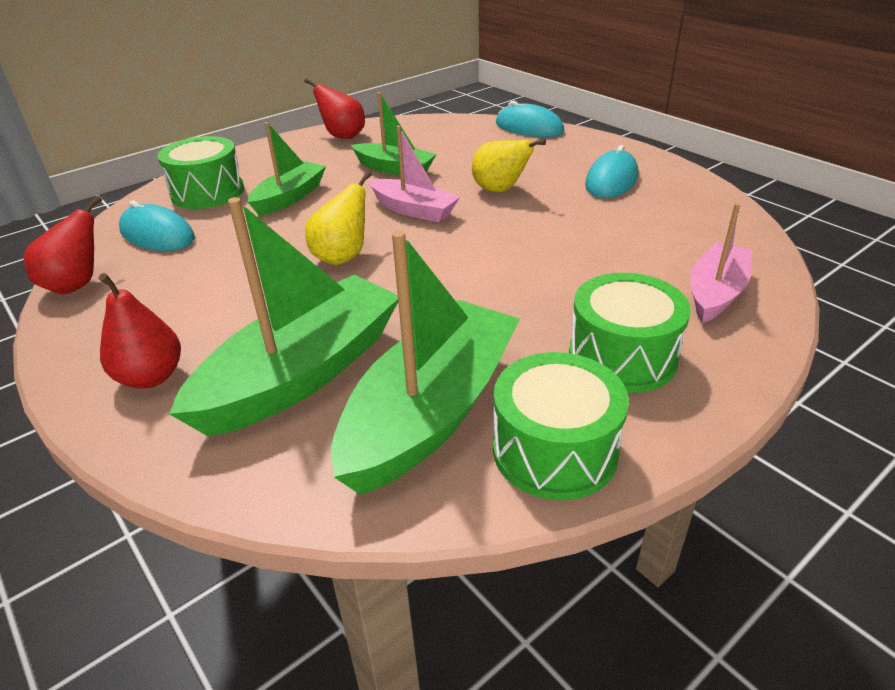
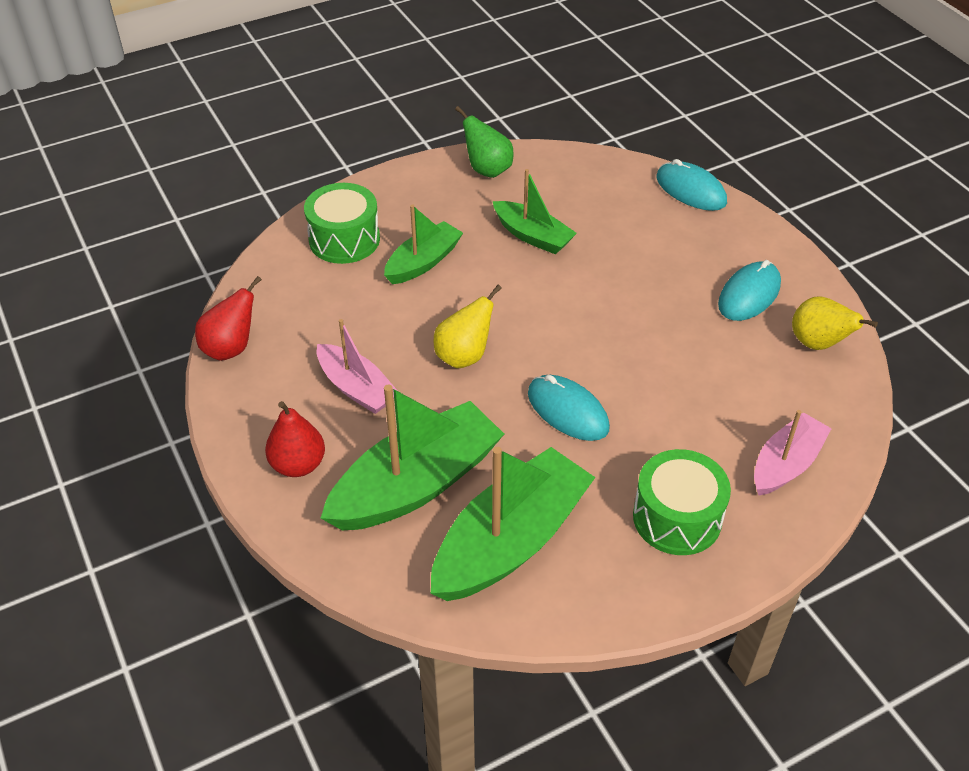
camera: 10 degrees right, 10 degrees up
turquoise mouse [119,201,195,251] -> turquoise mouse moved to [528,375,610,441]
red pear [304,78,365,139] -> green pear [455,106,514,178]
pink boat [368,126,460,222] -> pink boat moved to [317,319,399,414]
yellow pear [472,139,546,192] -> yellow pear moved to [792,297,878,350]
green drum [493,352,629,500] -> none

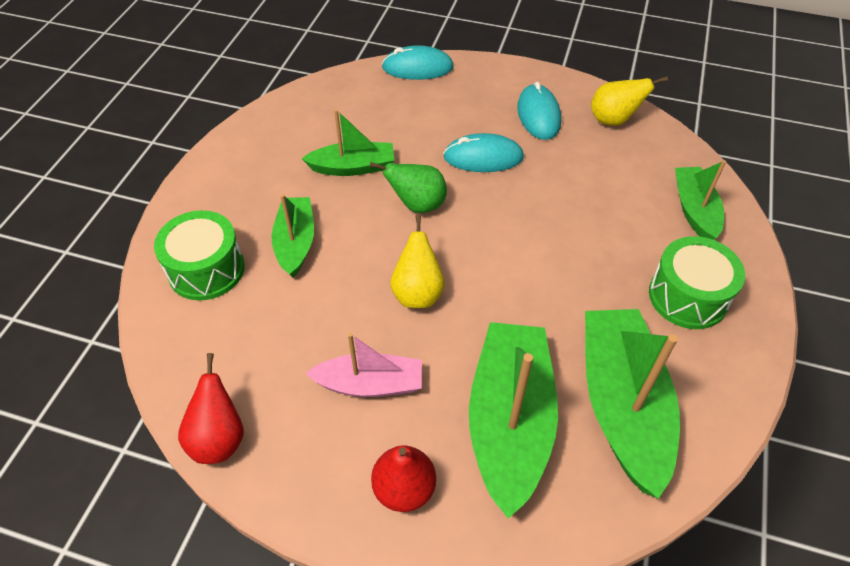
camera: 45 degrees left, 5 degrees up
green pear [455,106,514,178] -> green pear moved to [370,162,447,213]
turquoise mouse [528,375,610,441] -> turquoise mouse moved to [443,133,524,172]
pink boat [754,410,832,496] -> green boat [675,160,726,240]

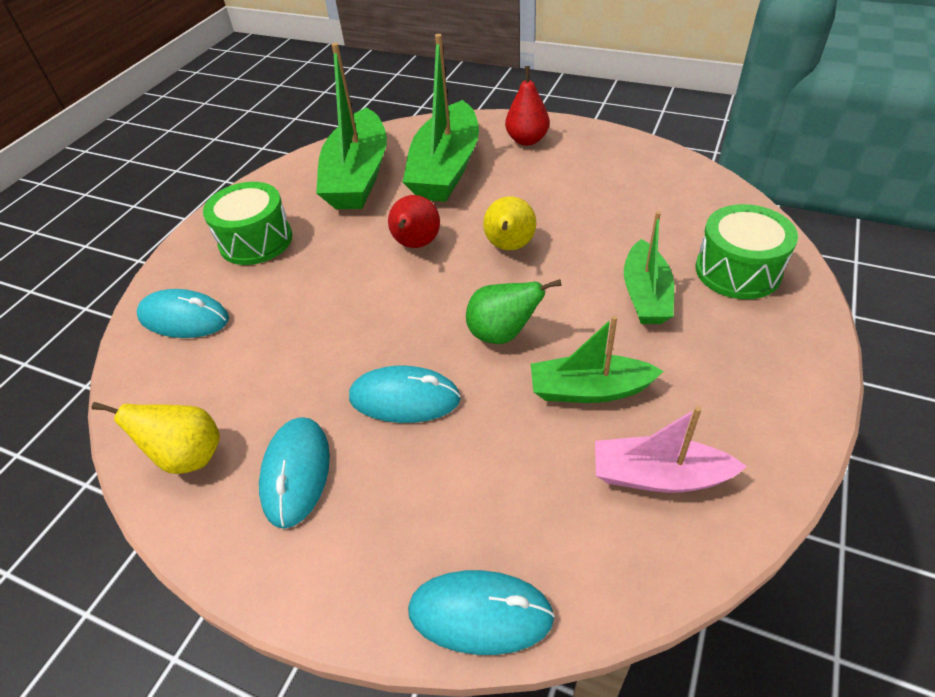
camera: 170 degrees left, 5 degrees down
red pear [178,353,244,464] -> red pear moved to [388,195,440,248]
pink boat [306,333,422,397] -> pink boat moved to [595,406,747,493]
green boat [675,160,726,240] -> turquoise mouse [137,289,229,338]

